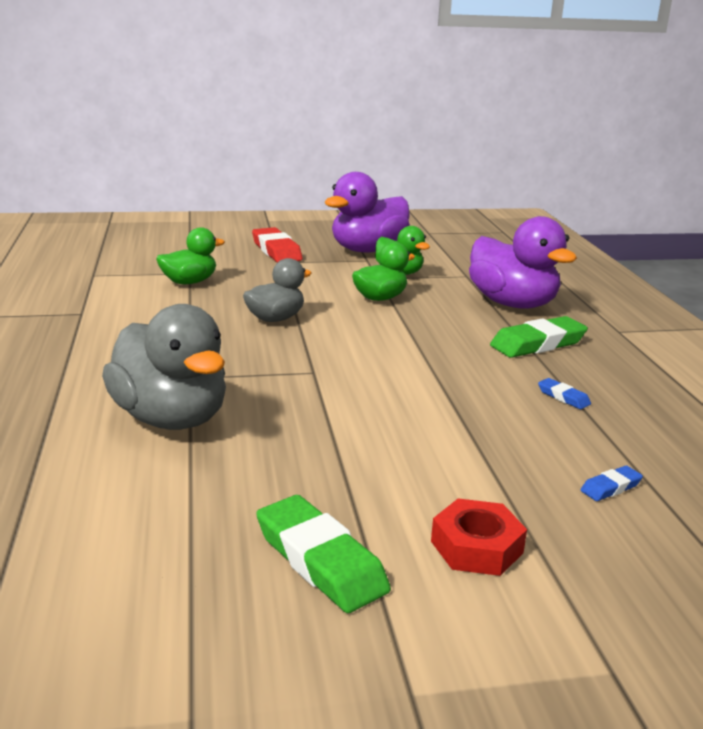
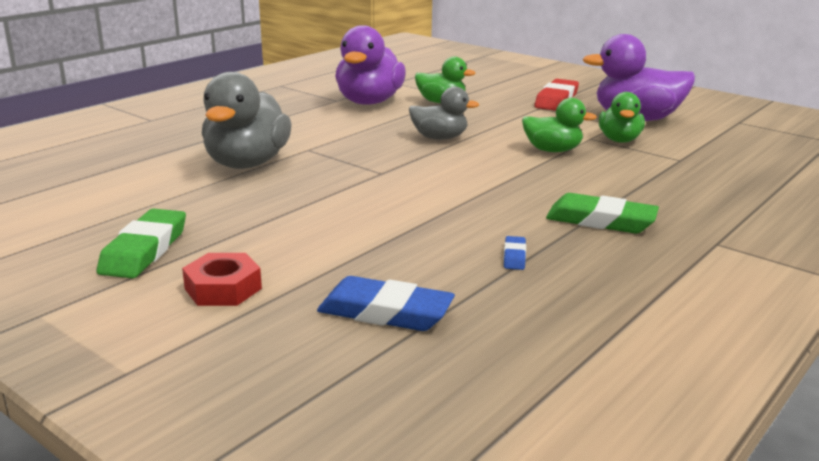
camera: 50 degrees right, 0 degrees up
purple duck [469,216,577,309] -> purple duck moved to [335,25,406,105]
blue eraser [580,466,643,501] -> blue eraser [317,276,455,331], size x2.08

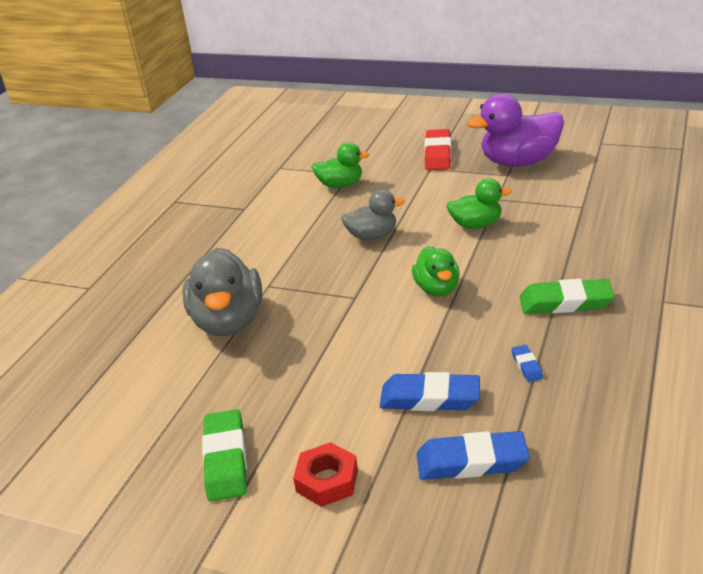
camera: 15 degrees left, 10 degrees up
purple duck [335,25,406,105] -> none
green duck [599,92,645,143] -> green duck moved to [412,246,460,297]
none -> blue eraser [380,372,480,411]

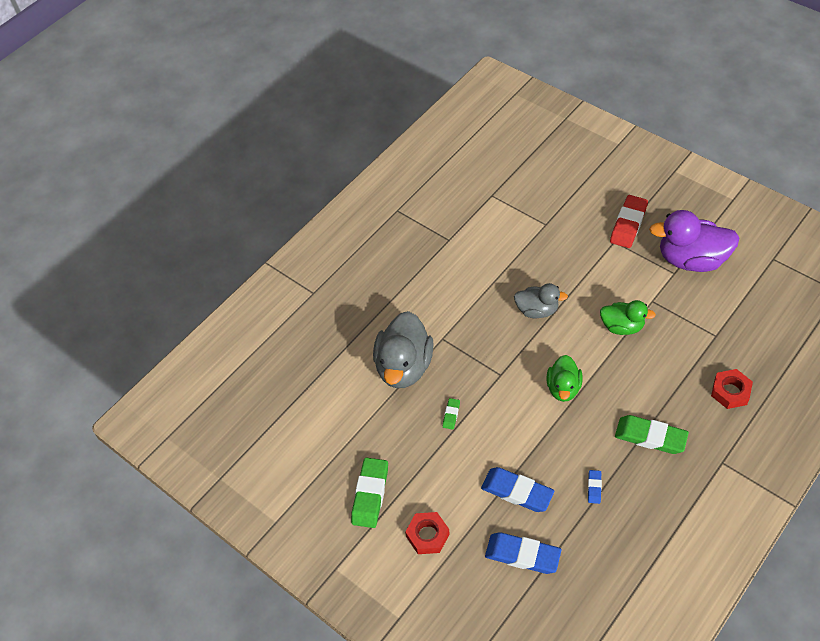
camera: 20 degrees right, 20 degrees up
green duck [312,143,370,188] -> none
none -> green eraser [443,398,460,430]
none -> red nut [711,369,753,409]

